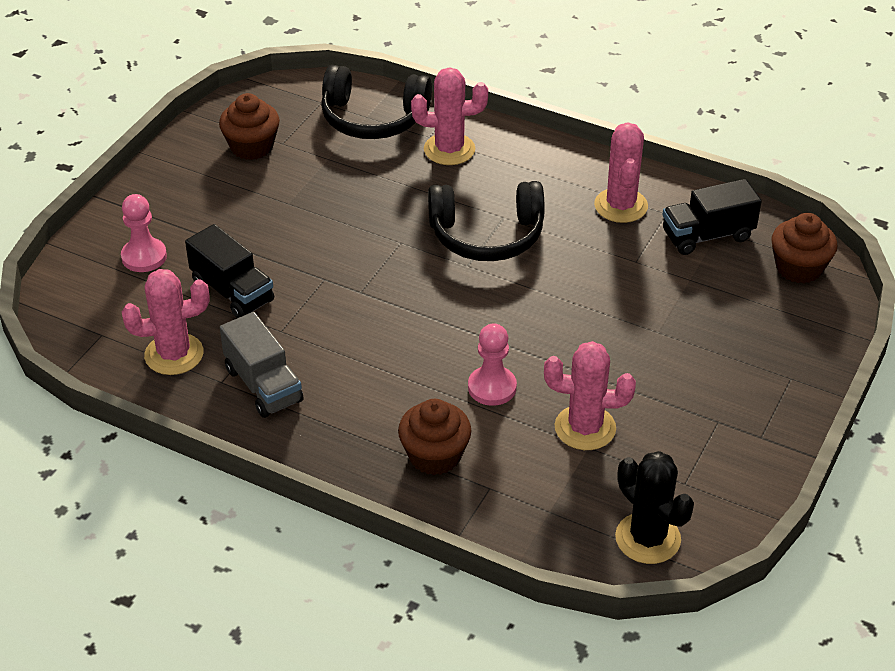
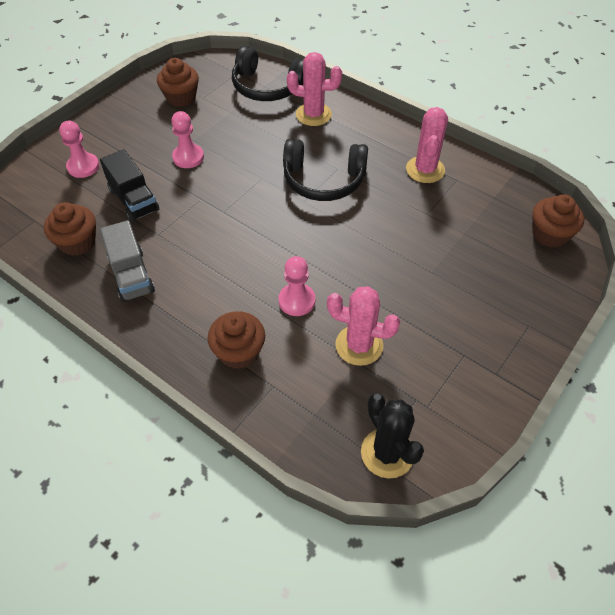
camera: 10 degrees right, 10 degrees up
pink cactus [122,269,209,375] -> brown cupcake [44,202,96,256]
black truck [662,179,762,255] -> none
none -> pink pawn [171,111,204,168]

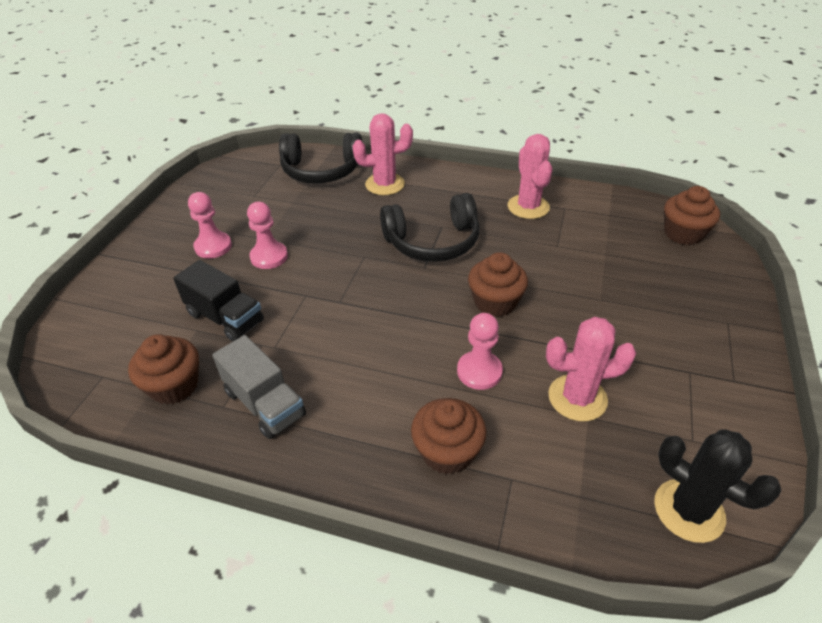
camera: 20 degrees left, 10 degrees down
pink pawn [59,121,99,178] -> pink pawn moved to [188,192,232,258]
brown cupcake [157,58,199,107] -> brown cupcake moved to [468,252,528,317]

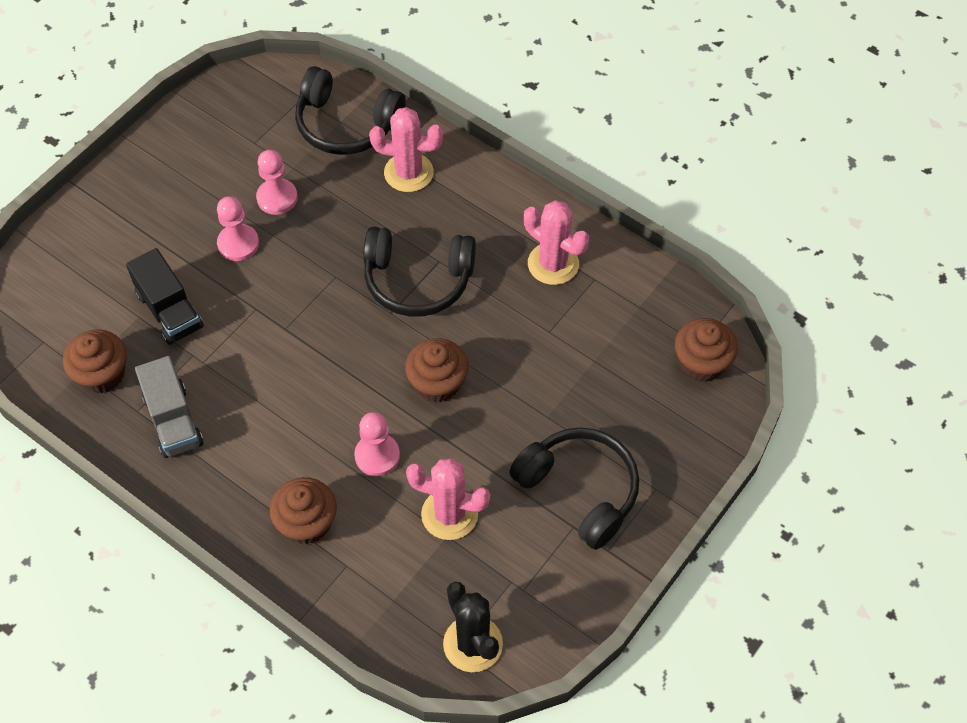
camera: 20 degrees right, 15 degrees up
pink pawn [188,192,232,258] -> pink pawn moved to [256,150,298,215]
pink cactus [507,134,553,219] -> pink cactus turned 60 degrees counterclockwise [524,200,589,285]
none -> black headphones [509,427,639,550]

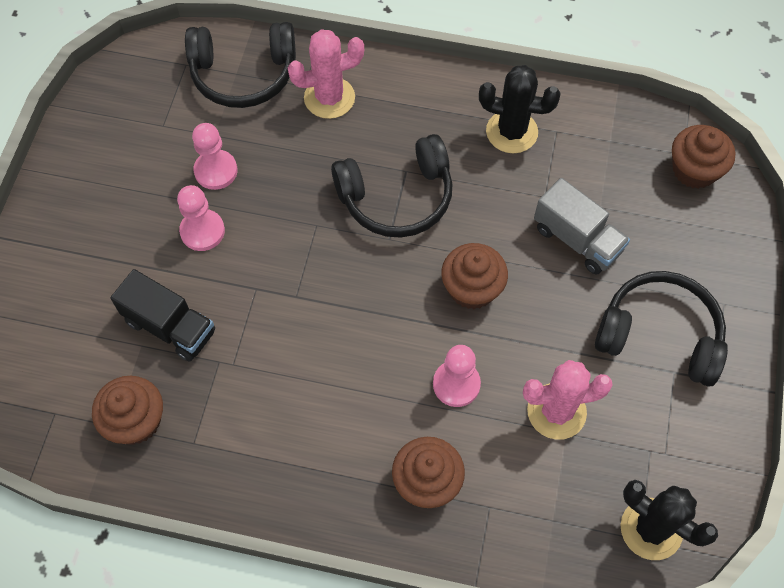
camera: 25 degrees left, 5 degrees up
grey truck [135,356,203,458] -> grey truck moved to [534,178,630,274]
pink cactus [524,200,589,285] -> black cactus [479,65,561,153]

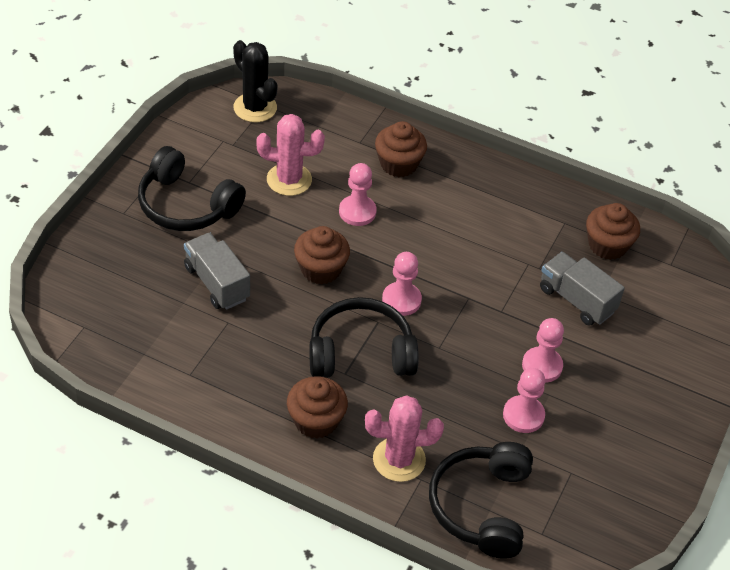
camera: 170 degrees left, 15 degrees down
black truck [111,269,215,362] -> grey truck [540,252,625,326]
black headphones [185,22,296,108] -> black headphones turned 90 degrees counterclockwise [429,442,533,559]
black cactus [479,65,561,153] -> none
brown cupcake [672,125,735,189] -> brown cupcake moved to [287,376,348,439]
none -> pink pawn [382,252,422,316]

